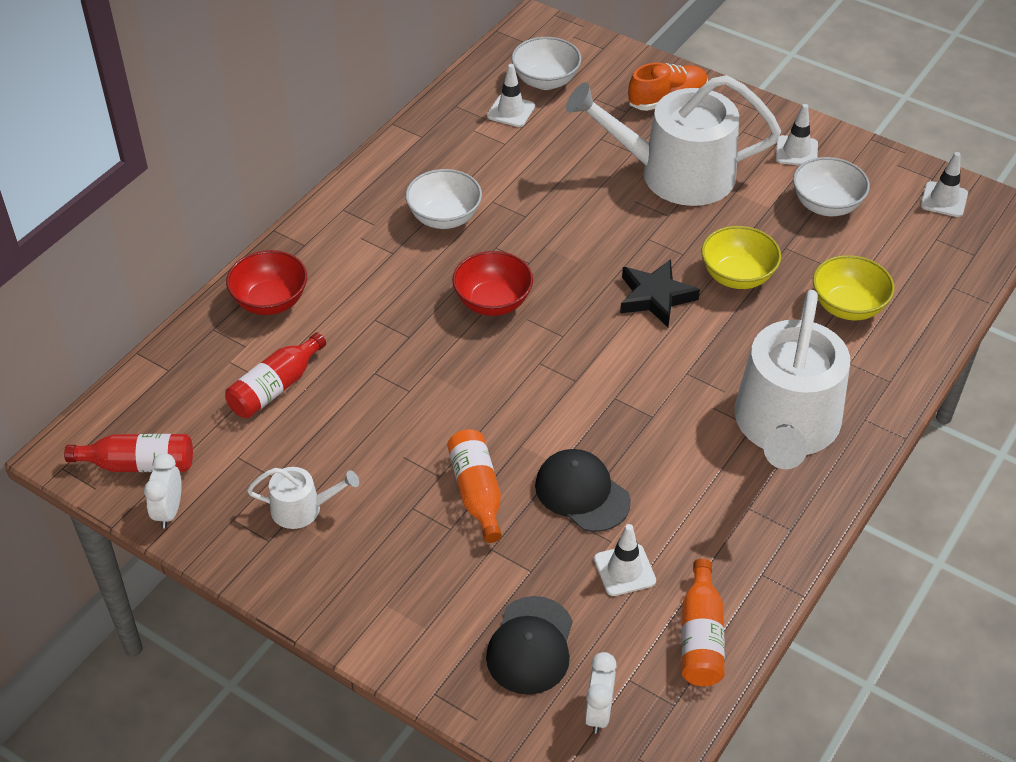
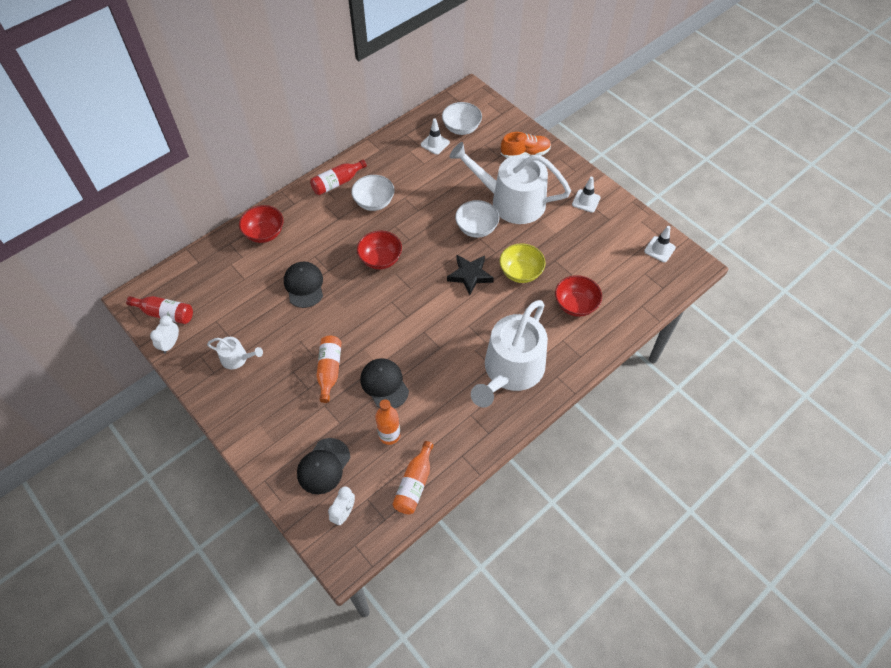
camera: 15 degrees right, 10 degrees up
red bottle [225,333,326,418] -> red bottle moved to [310,160,367,195]
white traffic cone [594,524,656,596] -> orange bottle [375,399,400,445]
white bowl [793,157,870,216] -> white bowl moved to [455,200,499,238]
yellow bowl [813,255,895,320] -> red bowl [555,275,602,317]
none -> black cap [284,262,323,308]

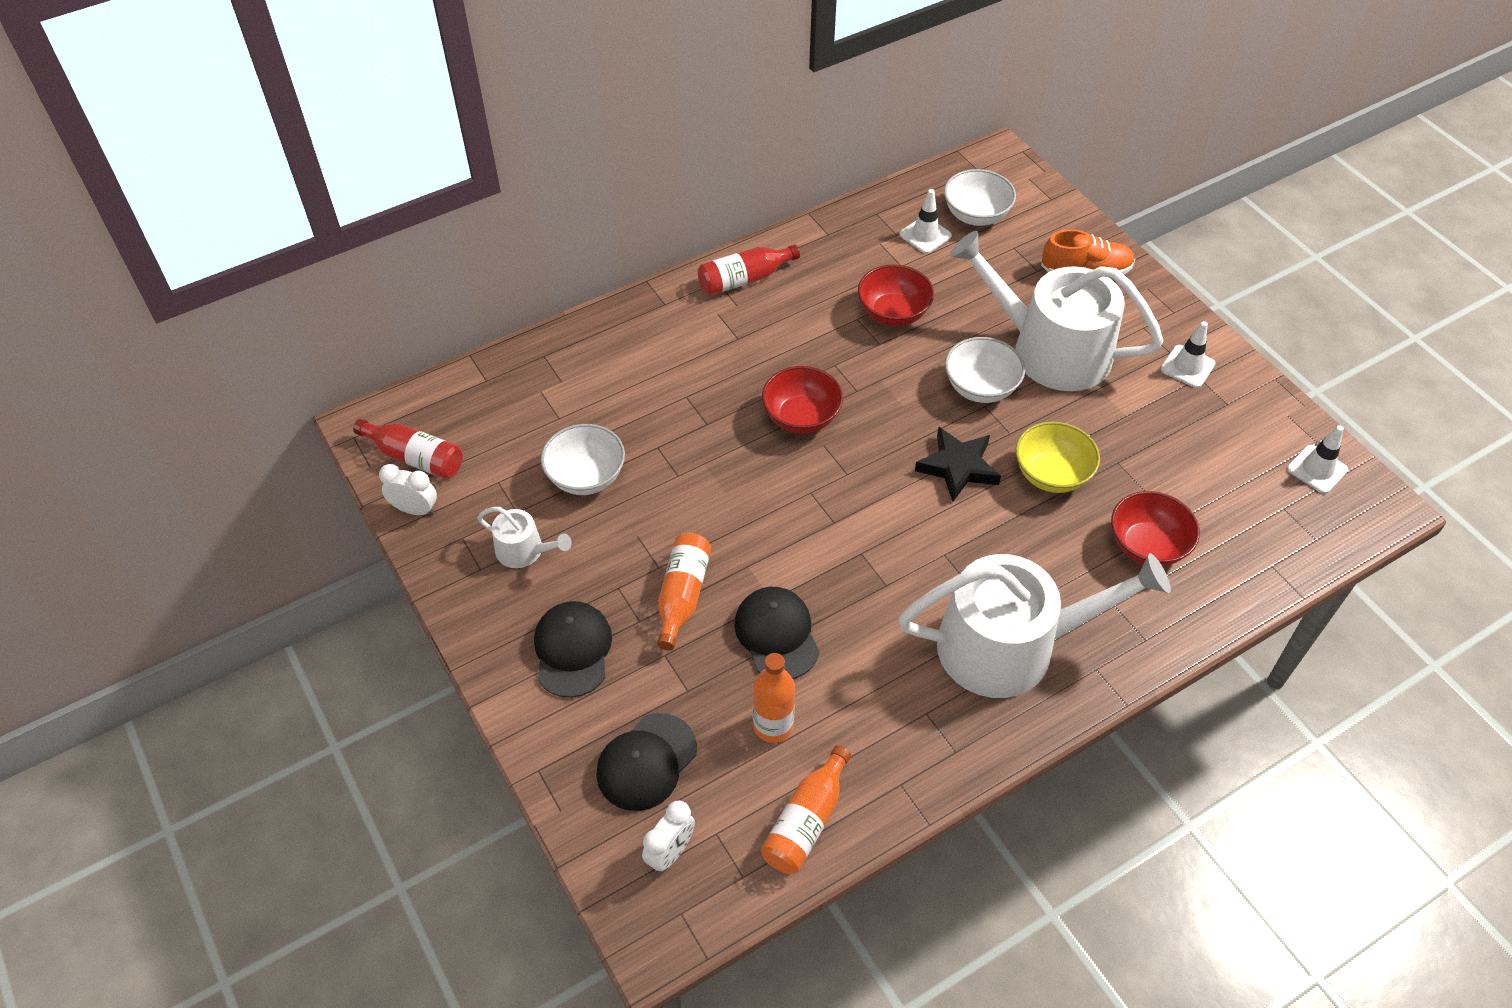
camera: 10 degrees right, 5 degrees down
white clock [150,316,179,354] -> white clock turned 75 degrees clockwise [379,464,437,515]
red bowl [239,205,284,243] -> red bowl moved to [858,265,934,326]
black cap [284,262,323,308] -> black cap moved to [534,601,612,698]
white bowl [351,175,395,211] -> white bowl moved to [541,424,625,495]
white watering can [471,300,548,407] -> white watering can turned 135 degrees counterclockwise [899,553,1171,698]

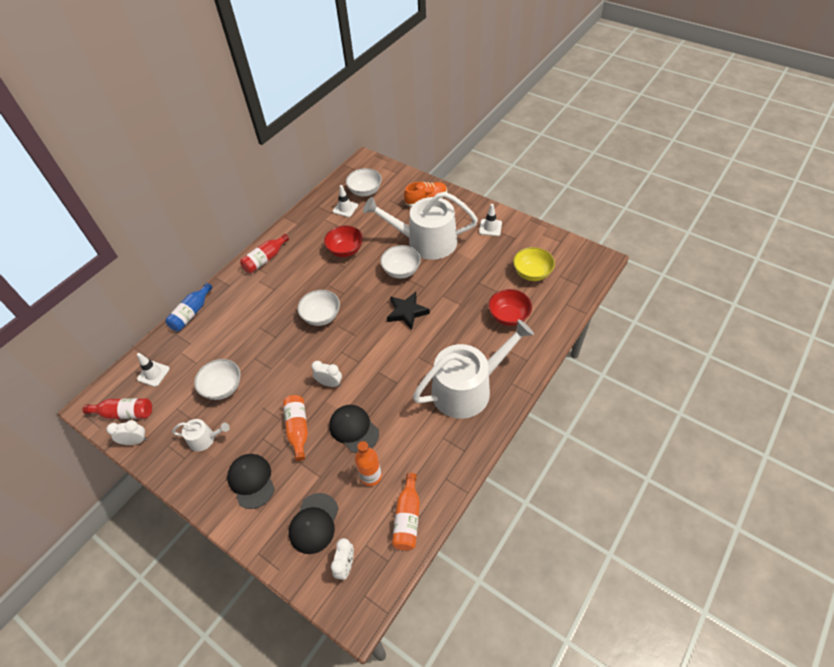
camera: 20 degrees left, 0 degrees up
red bowl [762,366,843,434] -> white bowl [297,290,340,326]
yellow bowl [1016,421,1100,493] -> yellow bowl moved to [513,247,555,281]
white traffic cone [1287,425,1348,494] -> white traffic cone moved to [137,353,170,387]
none -> blue bottle [165,283,212,331]
none -> white clock [311,361,342,387]

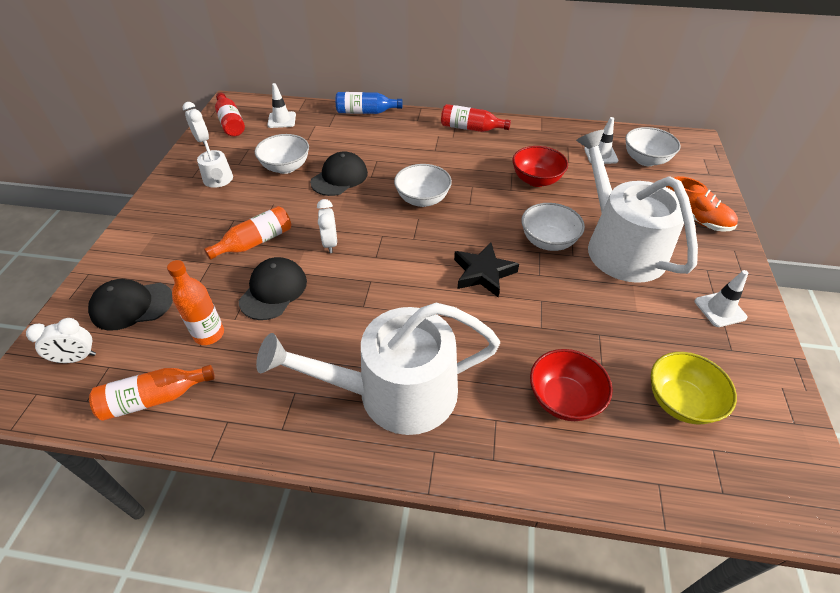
camera: 60 degrees right, 5 degrees down
black cap [227,454,275,509] -> black cap moved to [310,151,368,196]
white watering can [413,319,534,419] -> white watering can turned 135 degrees clockwise [256,303,500,435]

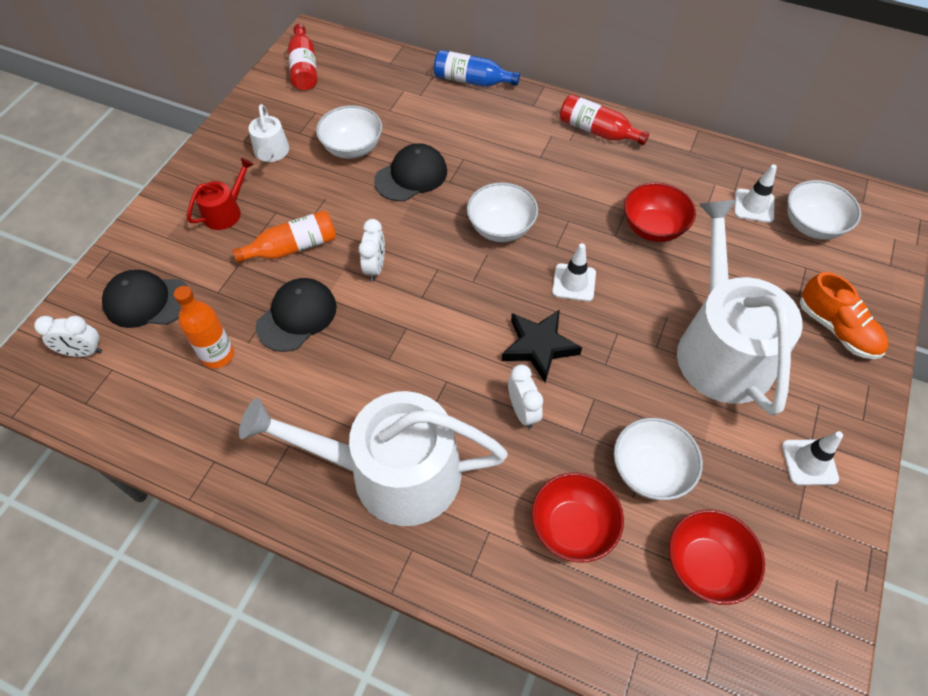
camera: 15 degrees right, 10 degrees up
orange bottle [89,365,215,421] -> none
white clock [183,102,209,145] -> white clock moved to [508,365,543,429]
white traffic cone [267,83,296,128] -> white traffic cone moved to [552,243,596,301]
white bowl [522,203,585,251] -> white bowl moved to [614,418,703,500]
yellow bowl [651,352,737,424] -> red bowl [669,509,765,605]
none -> red watering can [187,158,254,230]

